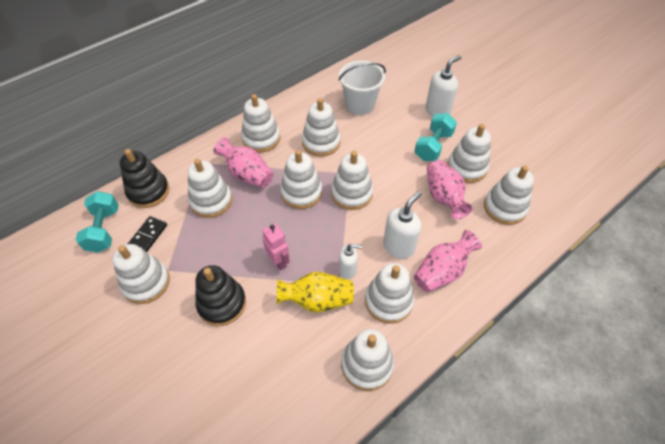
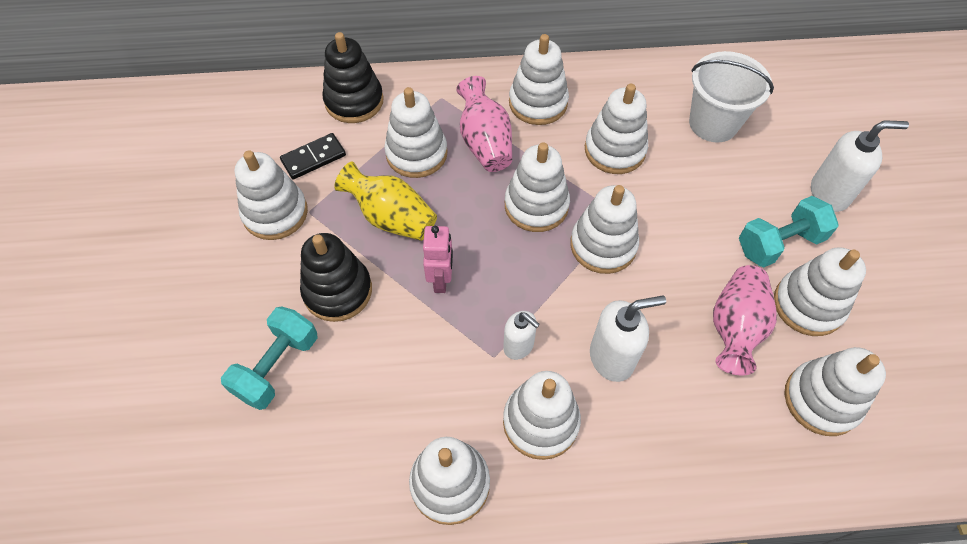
camera: 35 degrees right, 5 degrees up
turquoise dumbbell [76,191,119,253] -> turquoise dumbbell moved to [221,306,318,410]
yellow vase [277,272,354,313] -> yellow vase moved to [334,162,437,241]
pink vase [414,230,482,293] -> none

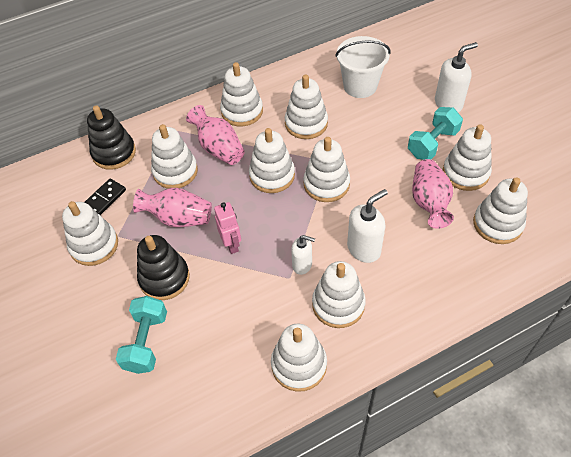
camera: 20 degrees left, 5 degrees down
yellow vase [334,162,437,241] -> pink vase [133,188,212,227]

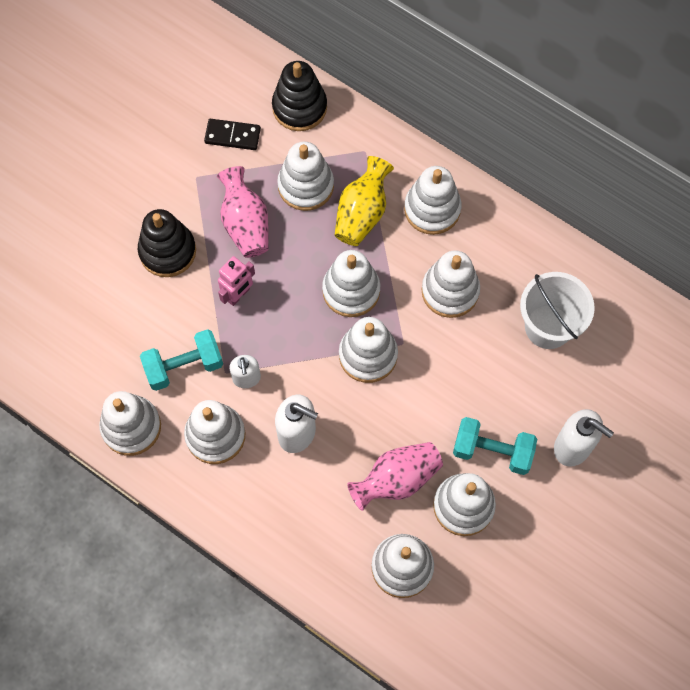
camera: 60 degrees right, 15 degrees up
white stacking toy [62,201,118,266] -> none
turquoise dumbbell [116,296,167,374] -> turquoise dumbbell moved to [140,329,223,391]
pink vase [186,105,245,165] -> yellow vase [335,156,394,246]

